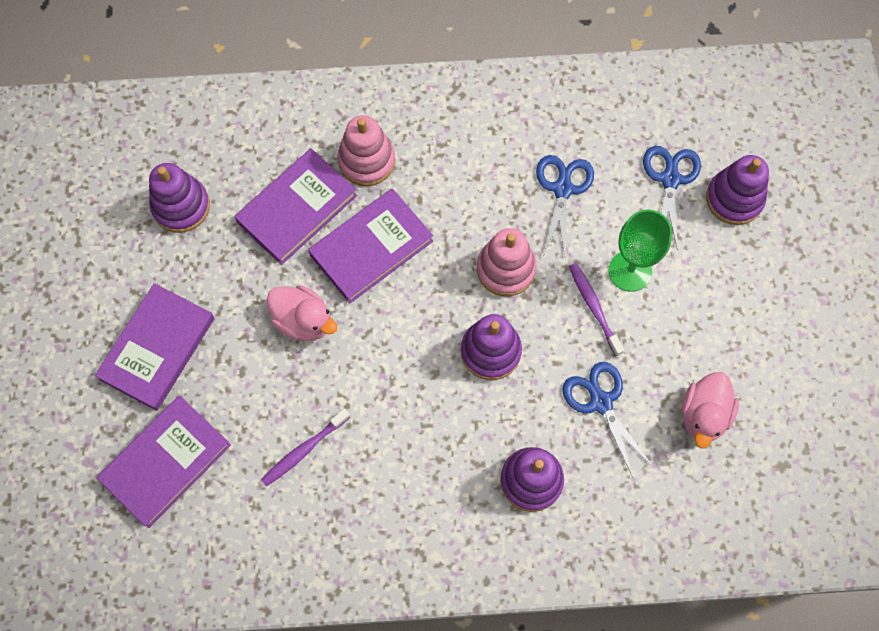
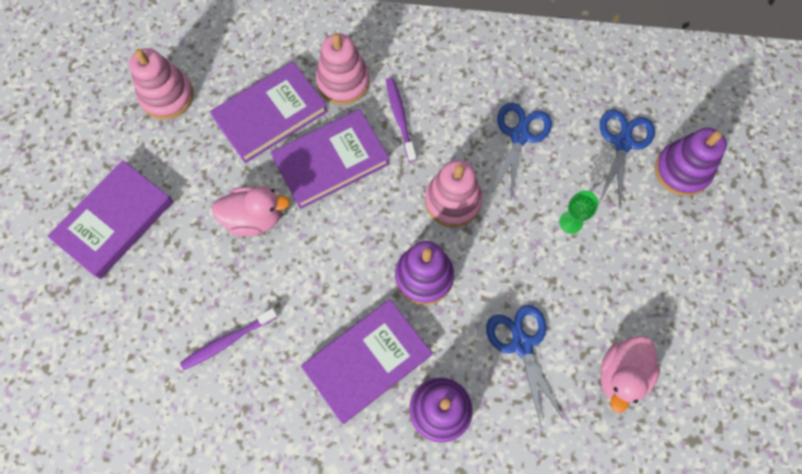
camera: 10 degrees right, 0 degrees up
purple book [96,396,231,528] -> purple book moved to [301,299,432,424]
purple stacking toy [149,163,210,233] -> pink stacking toy [129,48,194,120]
pink duck [267,285,337,341] -> pink duck turned 45 degrees counterclockwise [211,186,290,236]
purple toothbrush [569,263,624,356] -> purple toothbrush moved to [386,77,416,162]
green goblet [609,209,672,292] -> green goblet [559,190,599,234], size x0.56

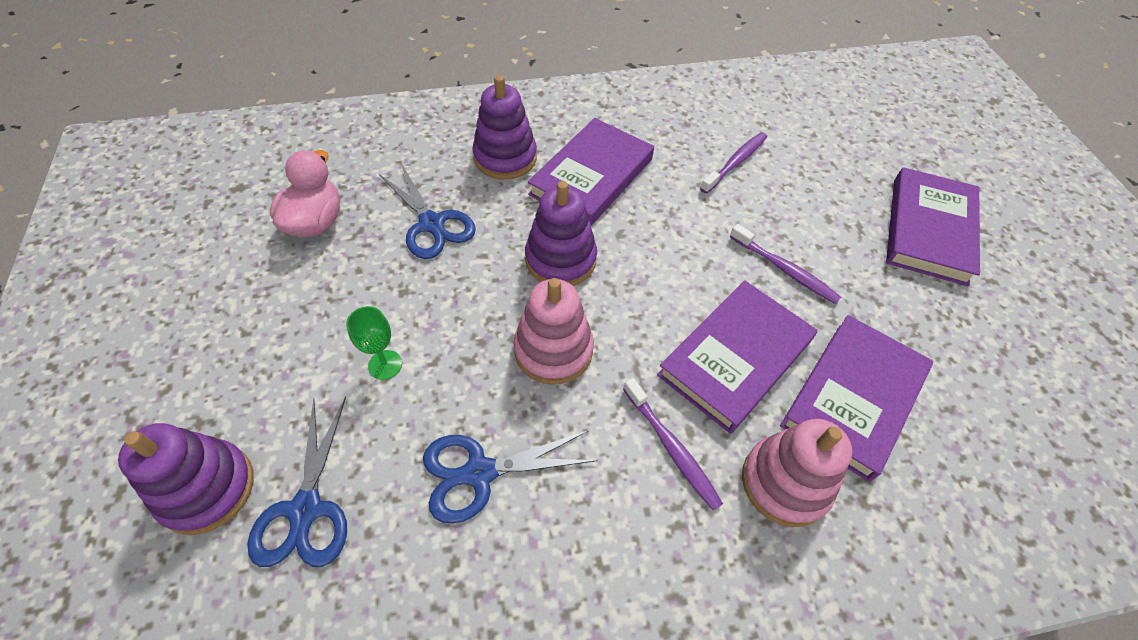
camera: 160 degrees right, 15 degrees down
pink stacking toy [129,48,194,120] -> none
pink duck [211,186,290,236] -> purple toothbrush [730,224,841,304]
blue scissors [491,103,552,199] -> blue scissors turned 75 degrees clockwise [423,430,598,524]

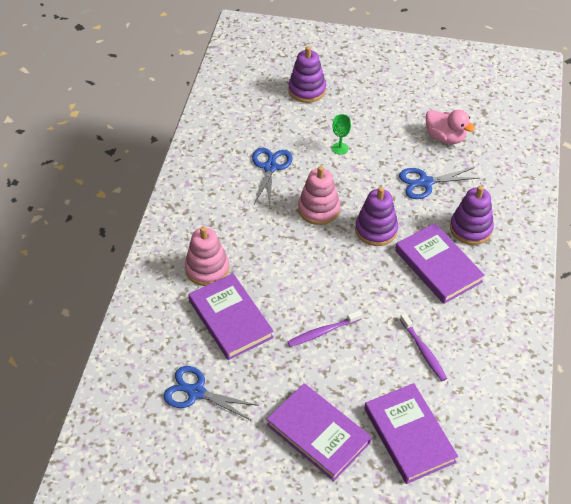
camera: 115 degrees right, 5 degrees down
blue scissors [247,396,347,567] -> blue scissors moved to [164,366,259,420]
purple toothbrush [623,378,723,510] -> none
purple book [657,280,818,434] -> purple book moved to [364,383,458,484]

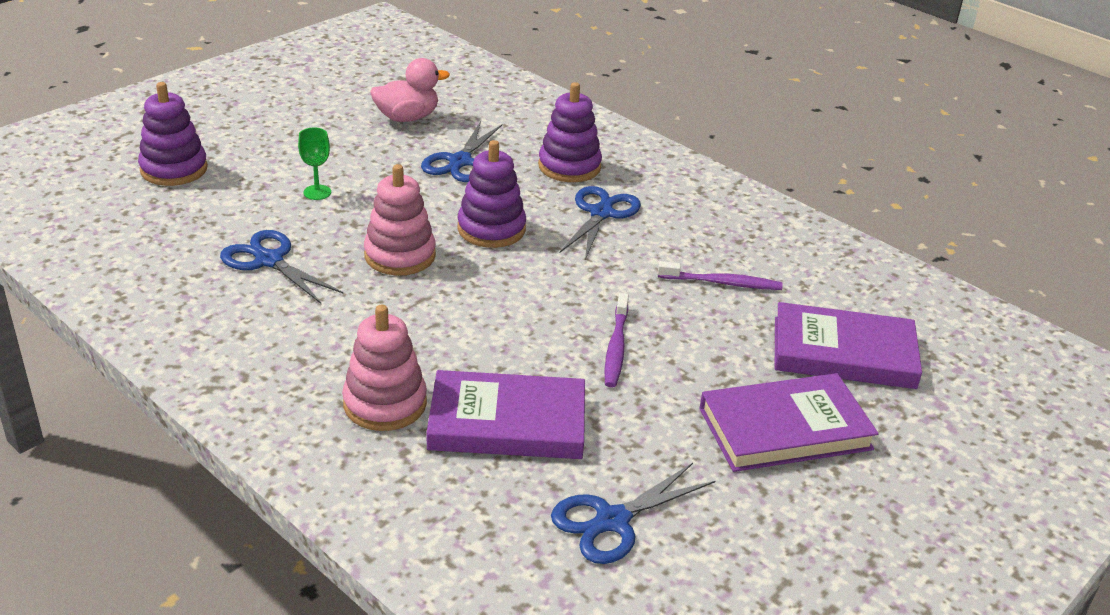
camera: 60 degrees left, 15 degrees down
purple book [395,223,485,304] -> blue scissors [560,186,641,260]

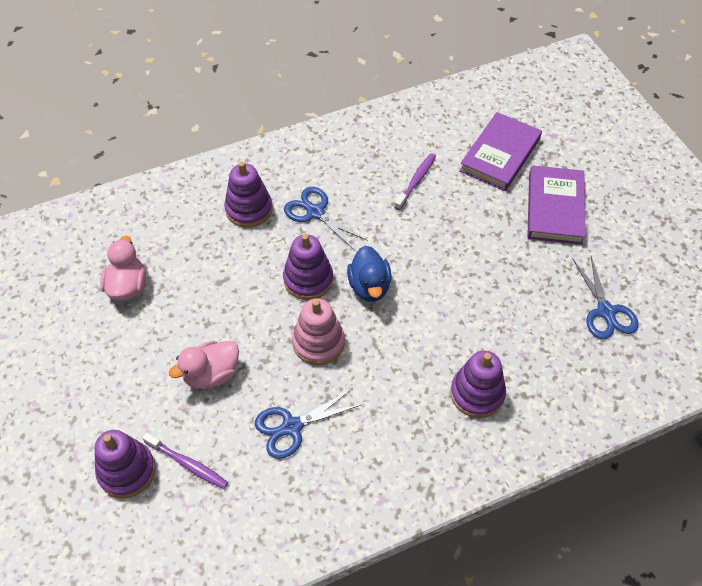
camera: 65 degrees left, 20 degrees up
green goblet [298,127,331,200] -> pink duck [169,341,239,389]
pink stacking toy [342,305,427,431] -> purple stacking toy [450,351,506,418]
blue scissors [421,121,502,182] -> none
purple book [426,370,585,459] -> none
purple toothbrush [605,293,629,387] -> purple toothbrush moved to [142,432,228,489]
none -> blue duck [347,245,392,302]

